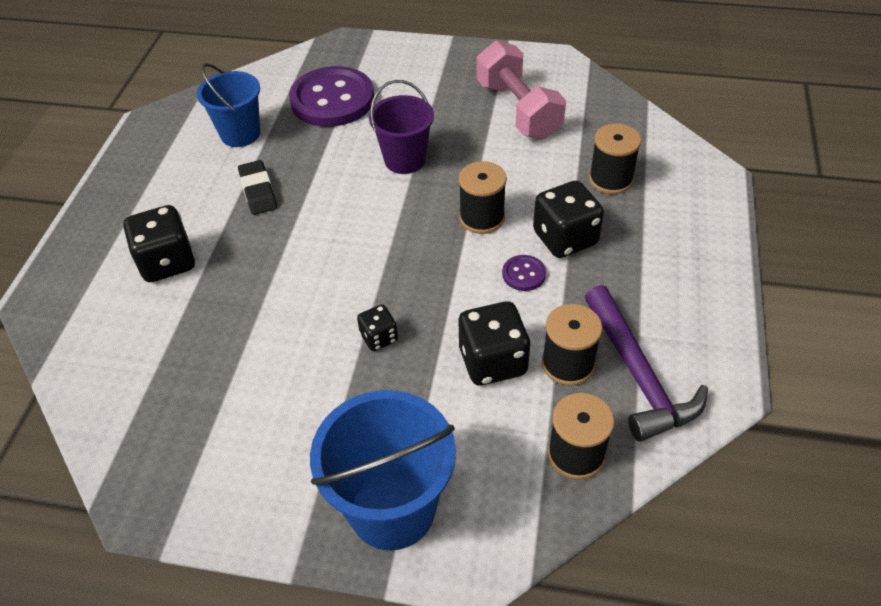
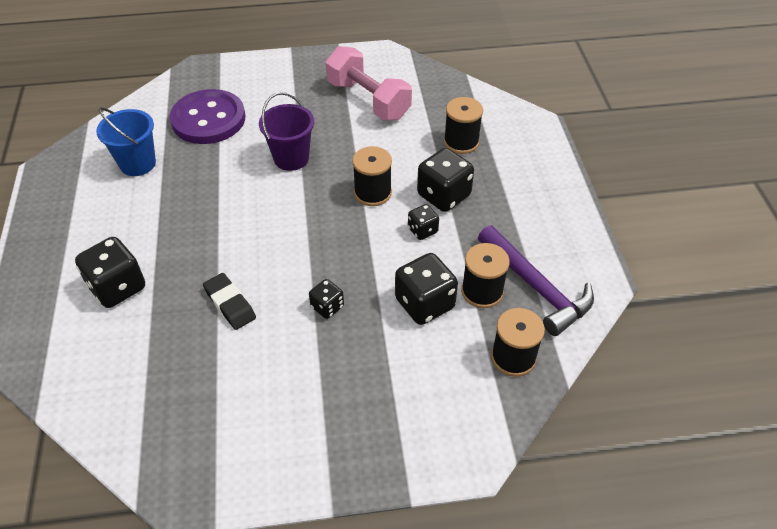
camera: 20 degrees left, 0 degrees up
black eraser [238,160,277,215] -> black eraser moved to [203,273,256,330]
blue bucket [310,390,456,550] -> none
purple button [502,255,546,291] -> black dice [408,204,439,240]

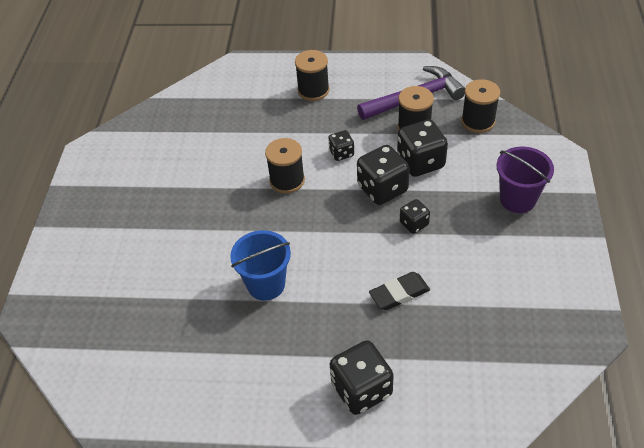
camera: 75 degrees left, 0 degrees up
blue bucket [96,107,156,176] -> blue bucket moved to [230,230,291,301]
purple button [170,89,246,144] -> none
purple bucket [259,92,314,171] -> purple bucket moved to [496,147,554,213]
pink dumbbell [325,46,412,120] -> none
black dice [417,148,474,212] -> black dice moved to [357,145,410,205]
black spool [444,97,483,154] -> black spool moved to [295,50,330,101]

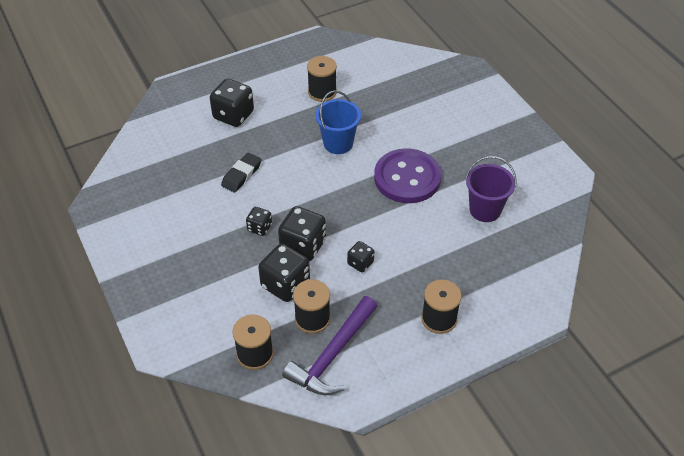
camera: 145 degrees right, 0 degrees up
black spool [265,138,305,193] -> black spool moved to [307,56,337,102]
purple bucket [496,147,554,213] -> purple bucket moved to [465,156,517,222]
none -> purple button [374,148,441,203]

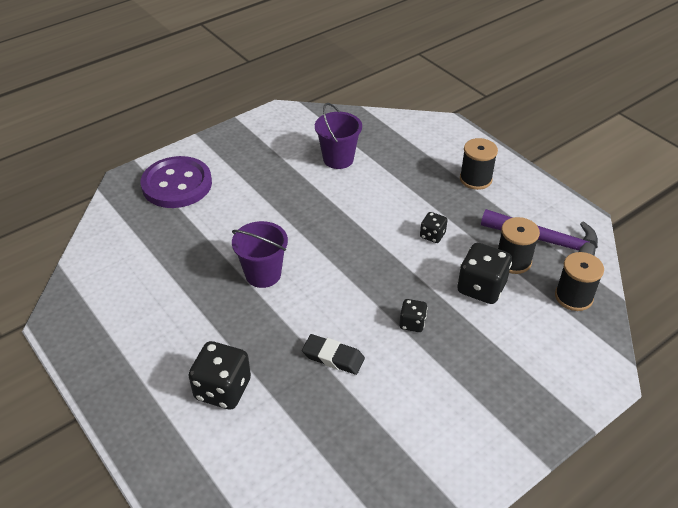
camera: 100 degrees left, 5 degrees down
black dice [278,206,326,261] -> none
black spool [307,56,337,102] -> none
blue bucket [315,90,361,154] -> purple bucket [232,221,288,288]
purple button [374,148,441,203] -> purple button moved to [140,156,212,208]

